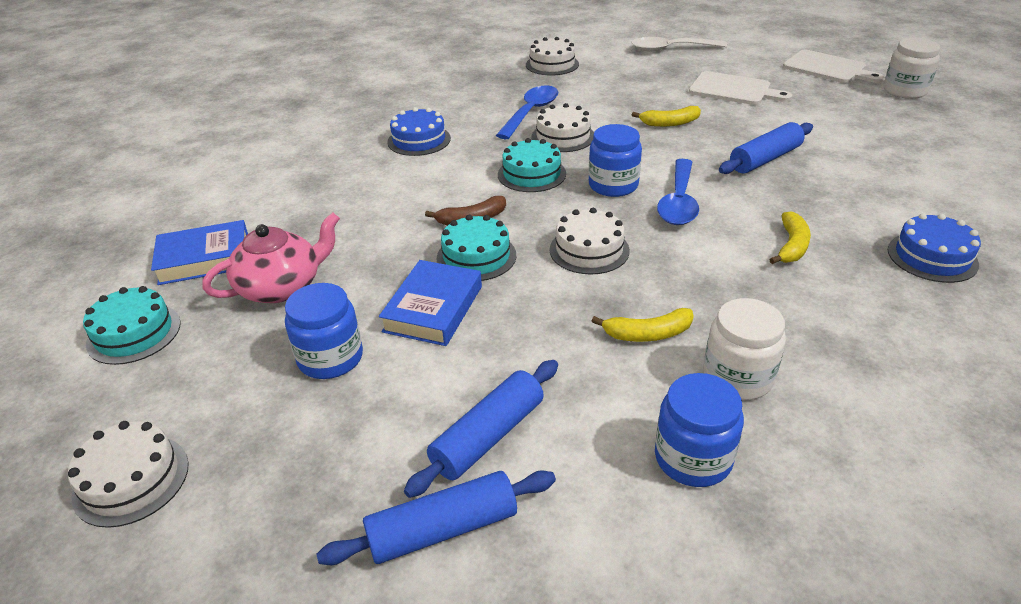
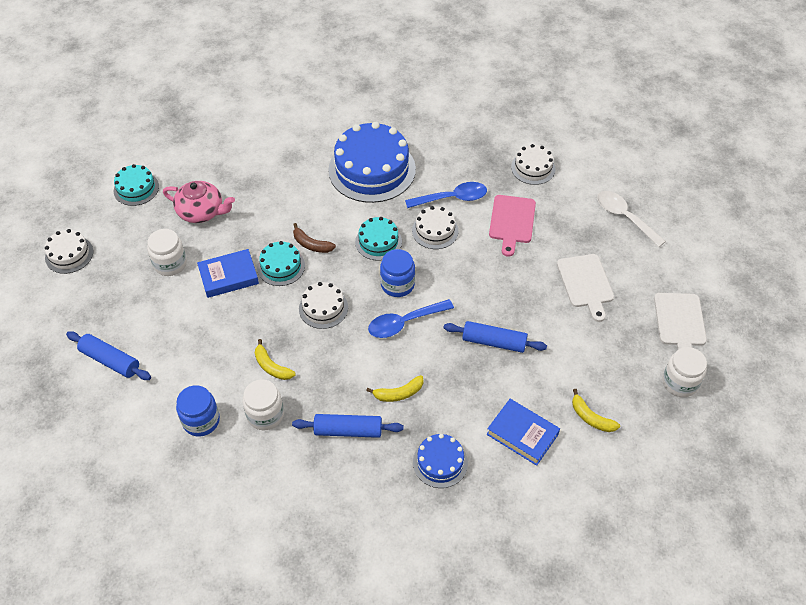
camera: 50 degrees right, 15 degrees up
blue book [151,220,248,285] -> blue book moved to [487,399,560,466]
blue jar [285,283,363,379] -> white jar [147,229,187,276]
blue cake [387,107,451,156] -> blue cake [328,122,416,203], size x1.97
blue rolling pin [404,360,558,498] -> blue rolling pin moved to [292,414,404,438]
yellow banana [632,106,701,127] -> yellow banana moved to [572,389,620,432]
none -> pink cutting board [489,195,536,257]

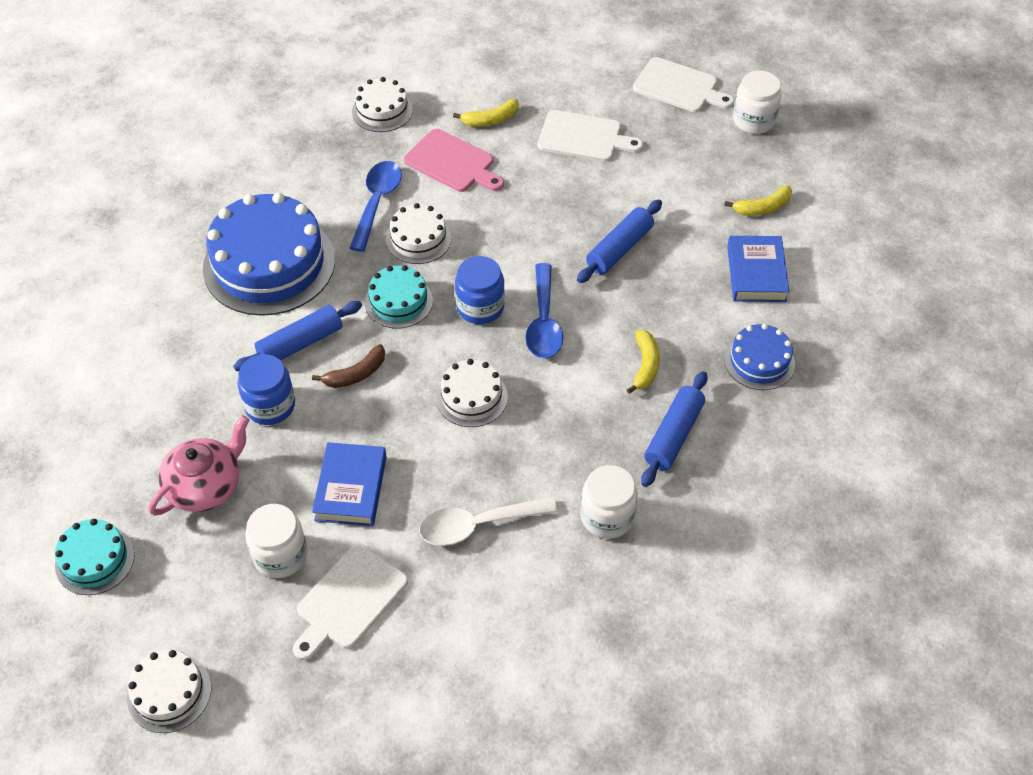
camera: 65 degrees left, 0 degrees up
blue rolling pin [66,331,151,380] -> blue rolling pin moved to [233,301,362,371]
blue jar [176,385,220,436] -> blue jar moved to [238,354,295,425]
yellow banana [255,339,296,380] -> yellow banana moved to [453,99,519,127]
turquoise cake [257,241,305,286] -> none
blue book [487,399,560,466] -> blue book turned 60 degrees counterclockwise [727,236,790,302]
white spoon [597,191,666,247] -> white spoon moved to [419,497,558,546]
none -> white cutting board [293,544,408,660]

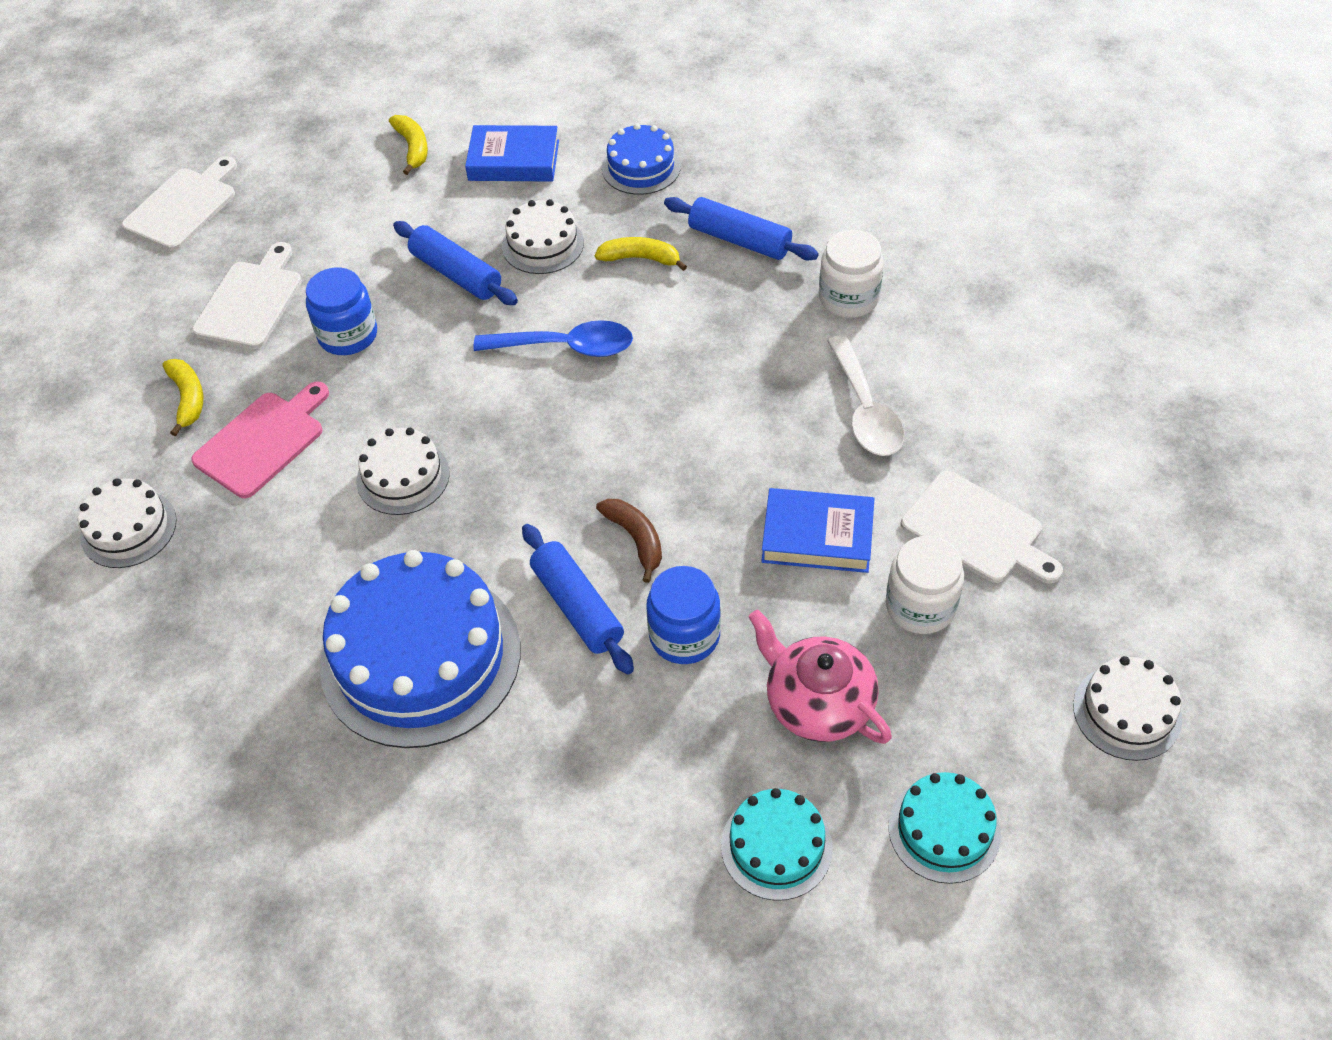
camera: 85 degrees left, 0 degrees up
blue spoon [350,161,402,252] -> none
turquoise cake [365,265,433,329] -> turquoise cake moved to [721,788,833,901]
white cake [436,359,508,427] -> white cake moved to [502,199,584,274]
blue jar [455,256,505,324] -> blue jar moved to [306,268,377,355]
white jar [733,71,782,134] -> none

